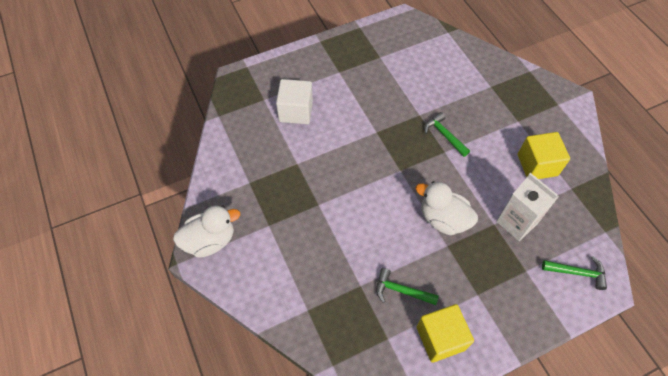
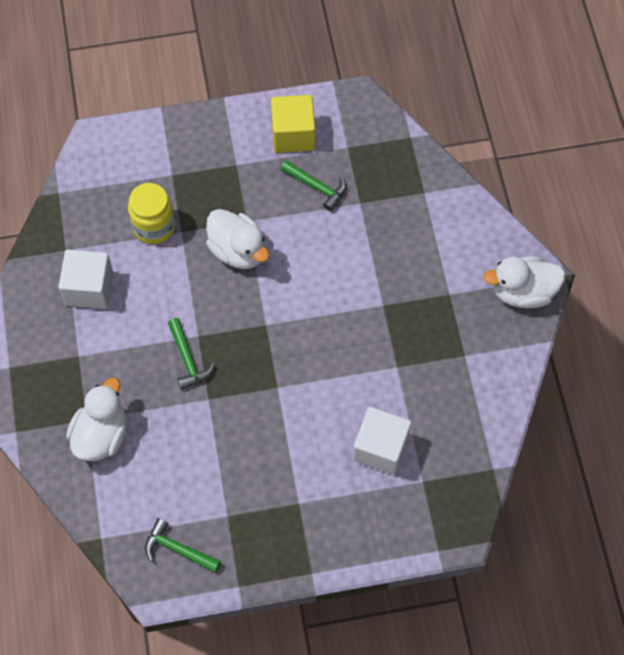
camera: 165 degrees left, 5 degrees up
white carton [496,173,559,241] -> yellow jar [128,183,175,244]
yellow cube [518,132,570,179] -> white cube [58,250,113,309]
green hammer [542,256,607,290] -> green hammer moved to [145,518,221,573]
none -> white duck [66,378,127,461]

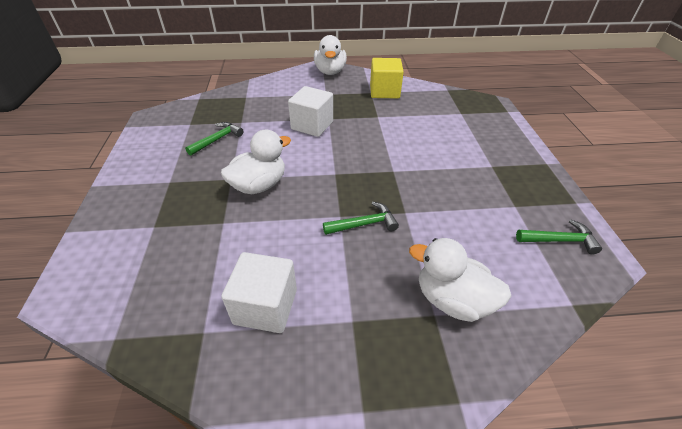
camera: 85 degrees left, 20 degrees down
yellow jar [128,183,175,244] -> none
green hammer [145,518,221,573] -> green hammer turned 120 degrees counterclockwise [516,219,602,254]
yellow cube [271,95,315,153] -> yellow cube moved to [370,58,404,99]
white cube [353,407,412,475] -> white cube moved to [288,86,333,137]

